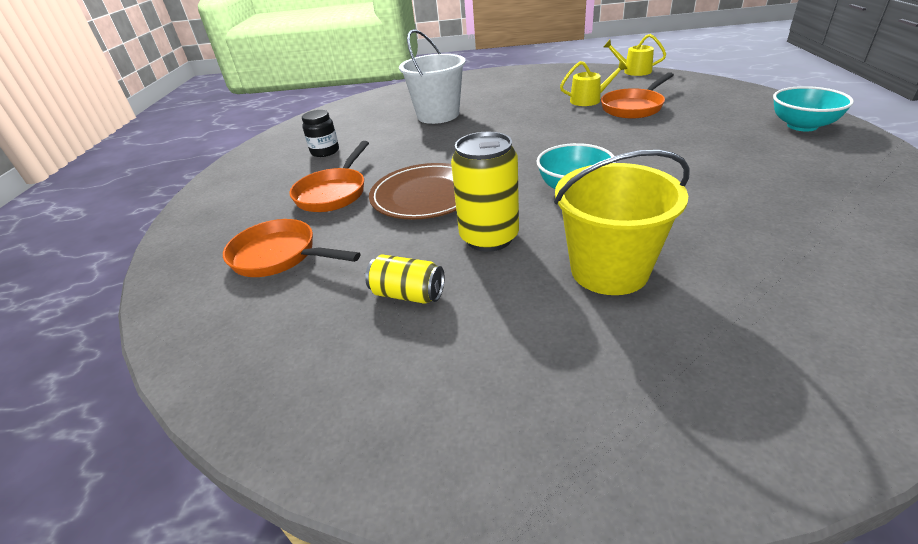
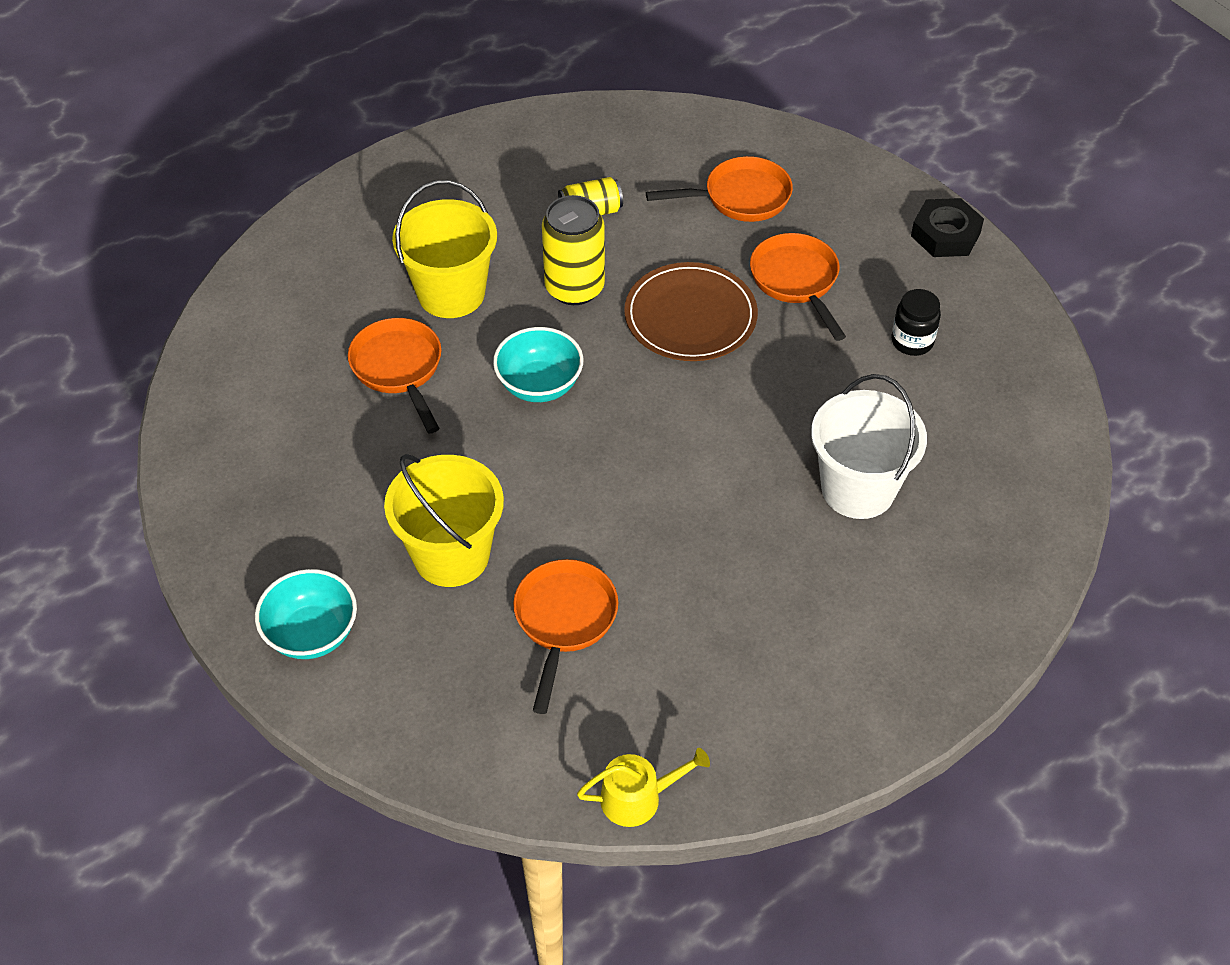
camera: 140 degrees right, 15 degrees up
yellow watering can [560,61,627,106] -> none
none -> orange pan [348,318,441,433]
none -> yellow bucket [384,454,504,587]
none -> black nut [911,198,984,257]

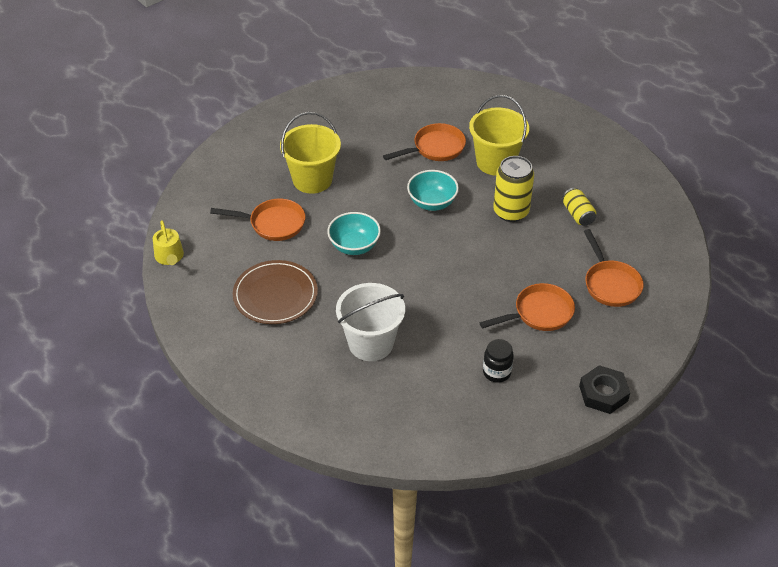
camera: 85 degrees right, 5 degrees down
turquoise bowl [255,569,357,659] -> turquoise bowl moved to [327,212,381,255]
brown plate [624,262,758,361] -> brown plate moved to [233,260,318,324]

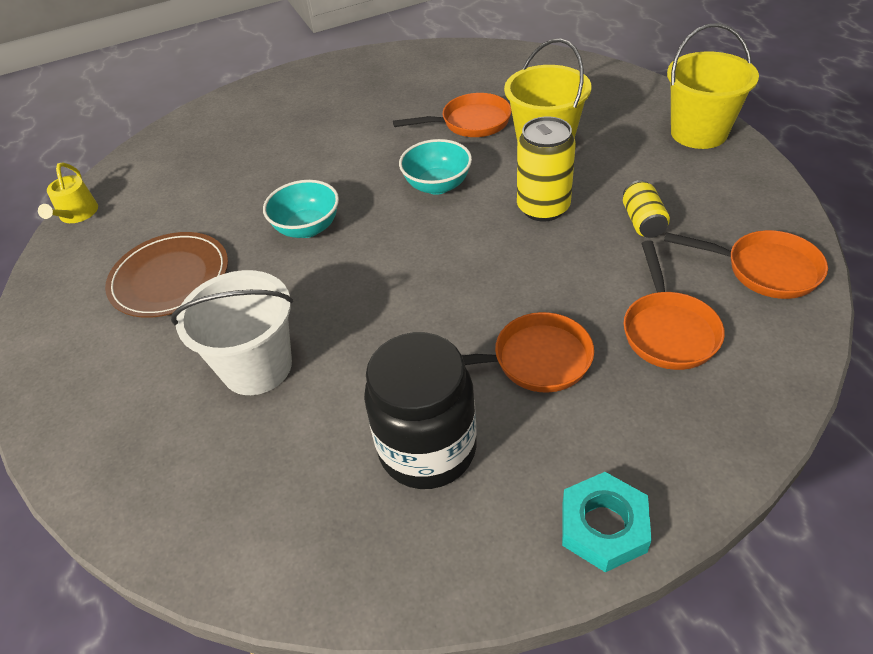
camera: 20 degrees right, 0 degrees up
orange pan [210,199,306,241] -> orange pan moved to [664,230,828,299]
yellow bucket [280,112,341,194] -> yellow bucket moved to [667,23,759,149]
black jar [483,339,514,383] -> black jar [364,332,477,489], size x2.00
black nut [579,365,630,414] -> turquoise nut [562,472,652,572]

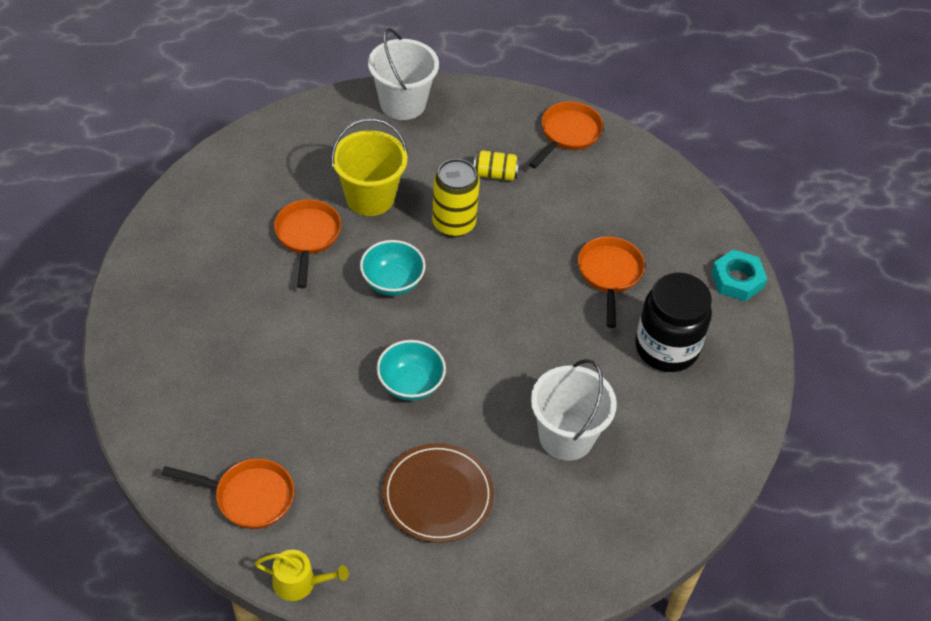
camera: 85 degrees left, 5 degrees up
orange pan [624,240,725,370] -> orange pan moved to [162,459,294,529]
yellow bucket [667,23,759,149] -> white bucket [368,28,439,120]

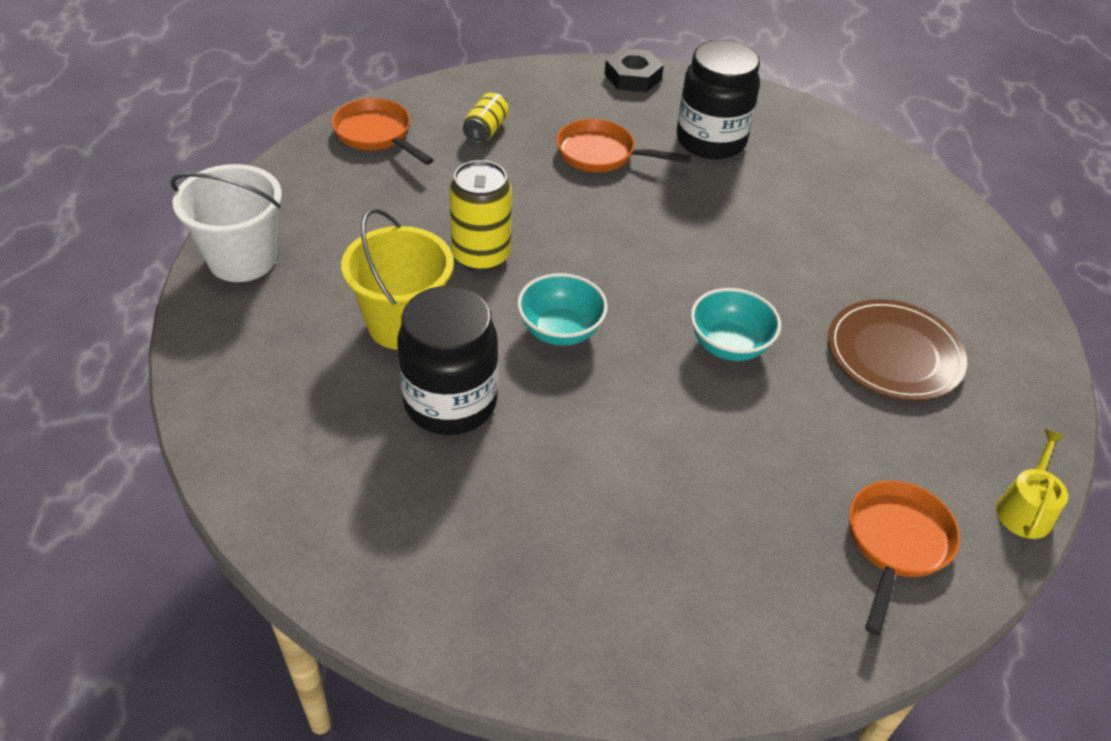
camera: 75 degrees left, 5 degrees down
orange pan [274,199,341,288] -> black jar [397,286,498,435]
yellow can [473,150,519,181] -> yellow can moved to [463,93,509,143]
white bucket [531,359,617,461] -> none
turquoise nut [711,250,767,301] -> black nut [604,48,664,92]

